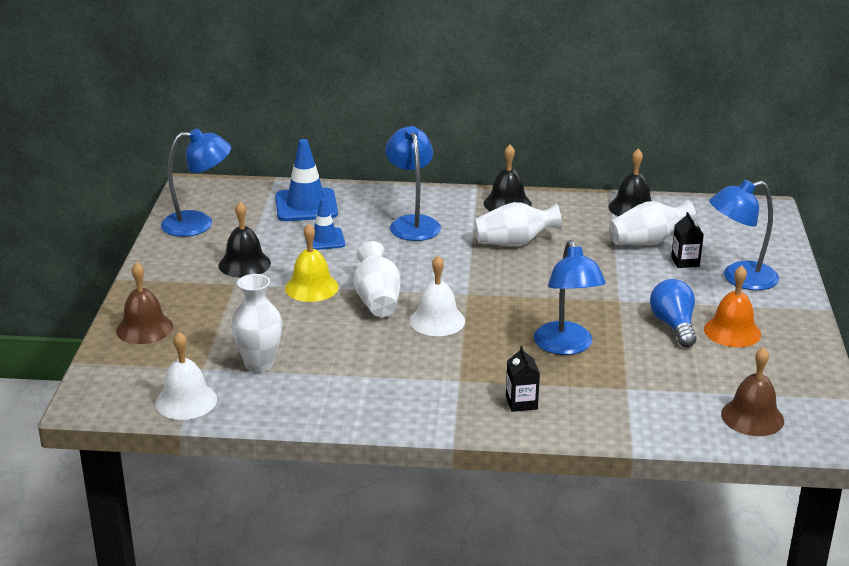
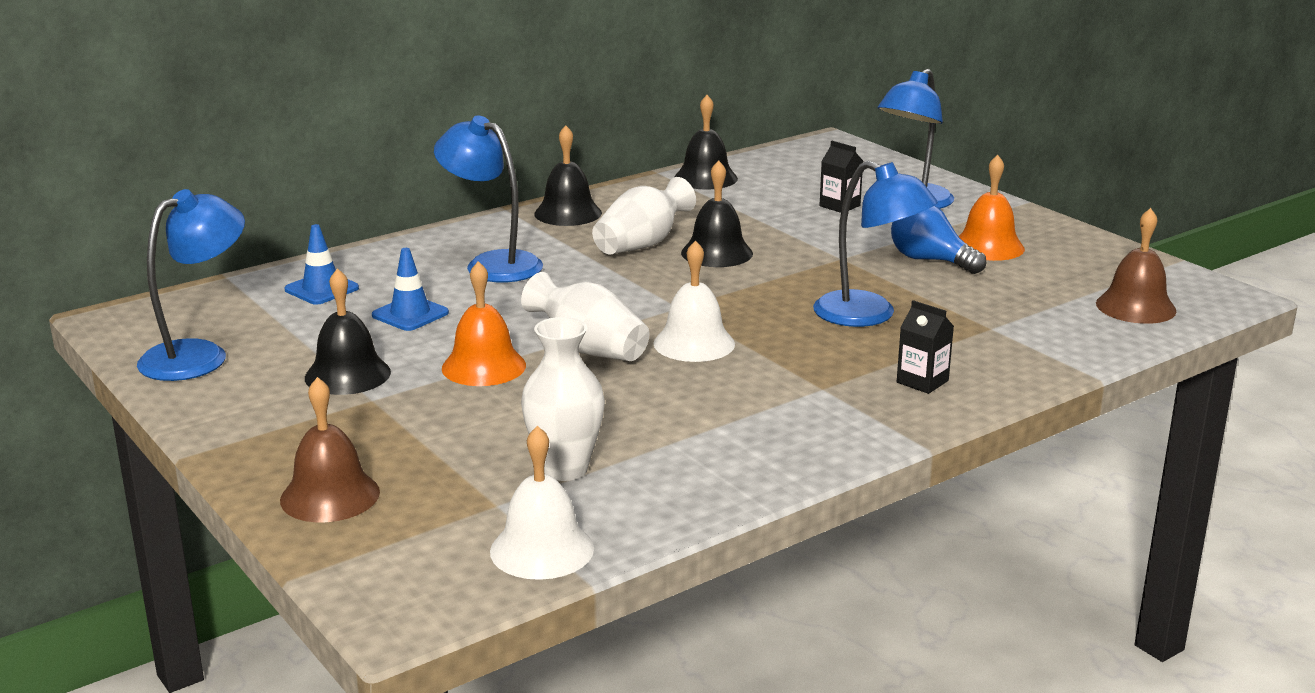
camera: 40 degrees left, 5 degrees down
blue traffic cone [275,139,338,221] -> blue traffic cone [284,224,359,305], size x0.61
yellow bell [285,224,339,302] -> orange bell [442,261,526,386]
white vase [609,200,697,245] -> none
none -> black bell [681,160,753,267]

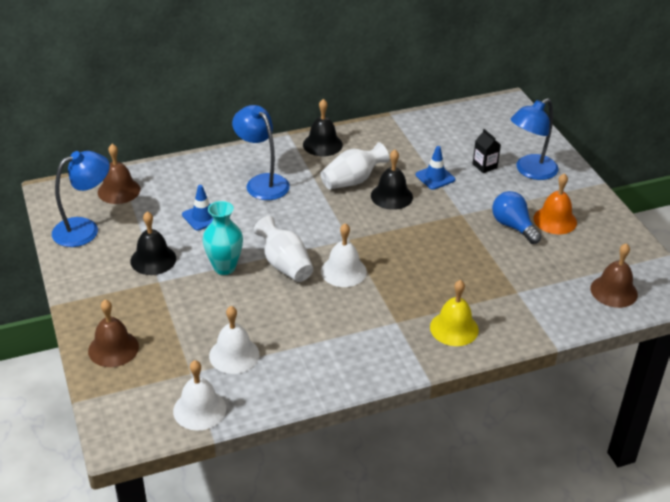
camera: 15 degrees right, 15 degrees up
blue traffic cone [284,224,359,305] -> blue traffic cone moved to [416,146,455,190]
orange bell [442,261,526,386] -> turquoise vase [203,201,243,275]
white vase [521,317,605,481] -> white bell [209,306,259,374]
black bell [675,95,738,190] -> none
blue lamp [813,161,938,327] -> none
black carton [897,300,954,394] -> yellow bell [430,280,479,346]
none -> brown bell [98,144,140,204]

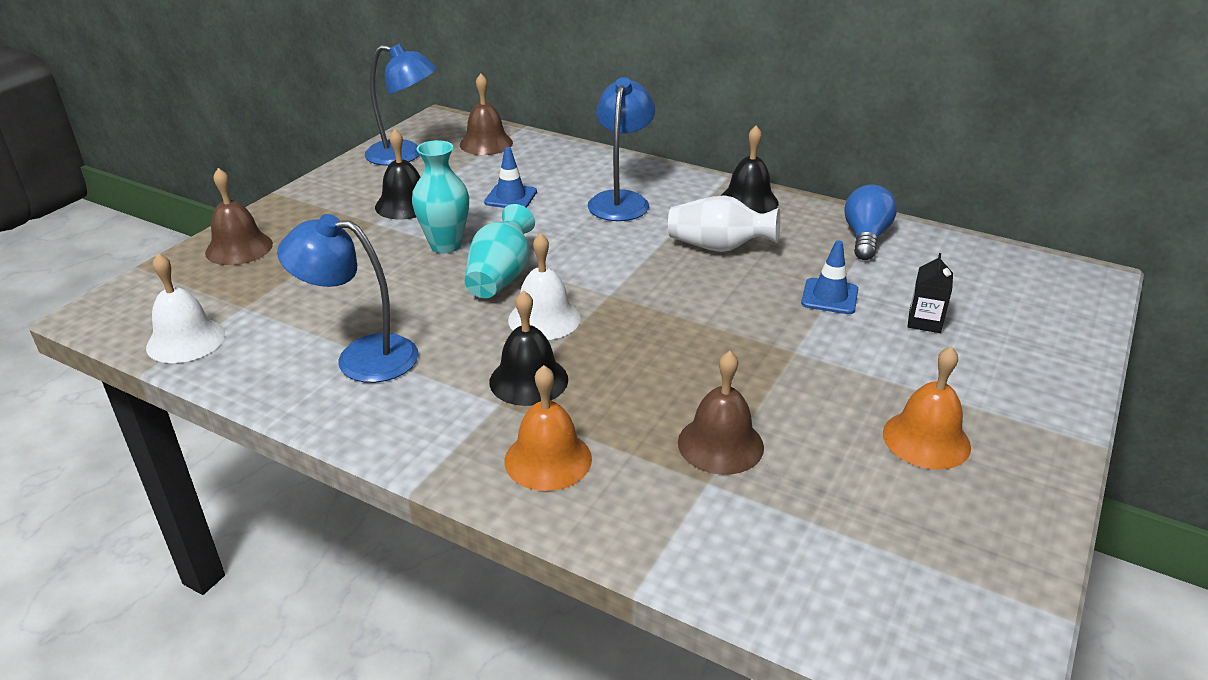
camera: 50 degrees right, 5 degrees down
white bell [209,306,259,374] -> none
white vase [254,216,313,282] -> turquoise vase [465,204,535,298]
black bell [371,150,413,210] -> black bell moved to [489,290,568,406]
yellow bell [430,280,479,346] -> orange bell [504,365,592,491]
blue light bulb [492,191,541,244] -> blue light bulb moved to [844,184,897,260]
blue lamp [511,98,559,180] -> blue lamp moved to [277,214,419,383]
brown bell [590,243,638,308] -> brown bell moved to [678,351,764,475]

